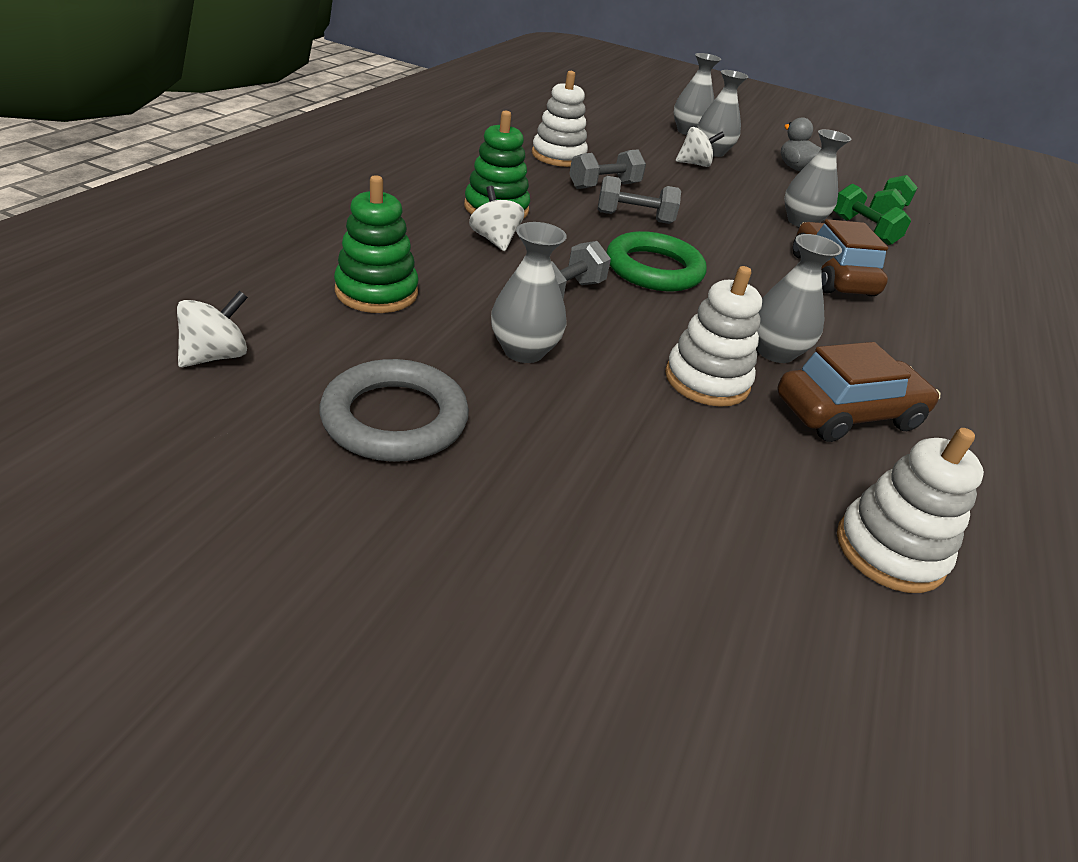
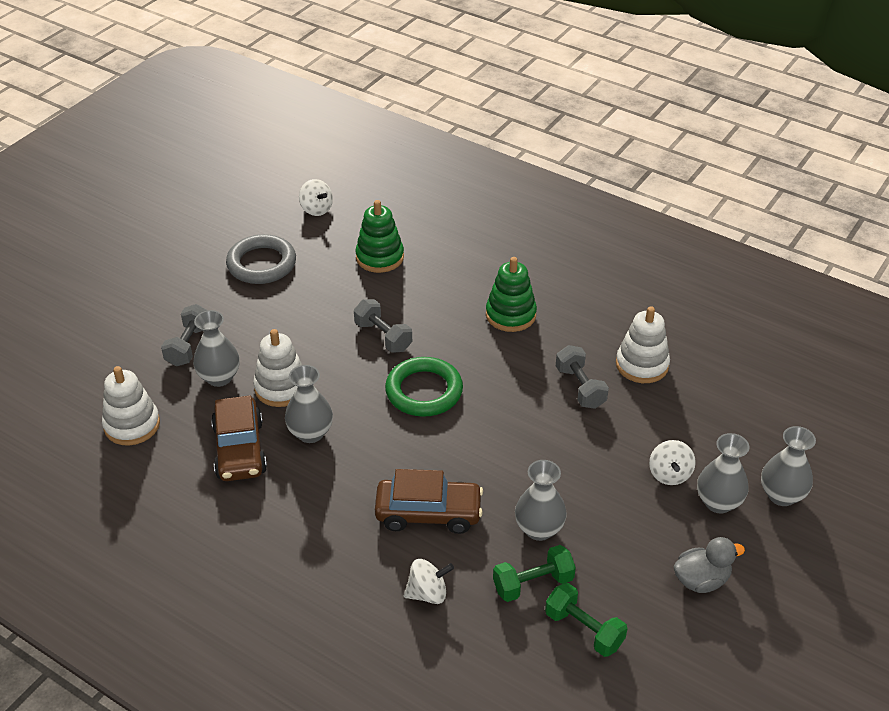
camera: 105 degrees right, 5 degrees up
white spinning top [469,186,524,251] -> white spinning top moved to [404,559,454,604]
grey vase [491,222,567,363] -> grey vase moved to [193,310,240,387]
grey dumbbell [598,176,681,224] -> grey dumbbell moved to [161,304,208,366]

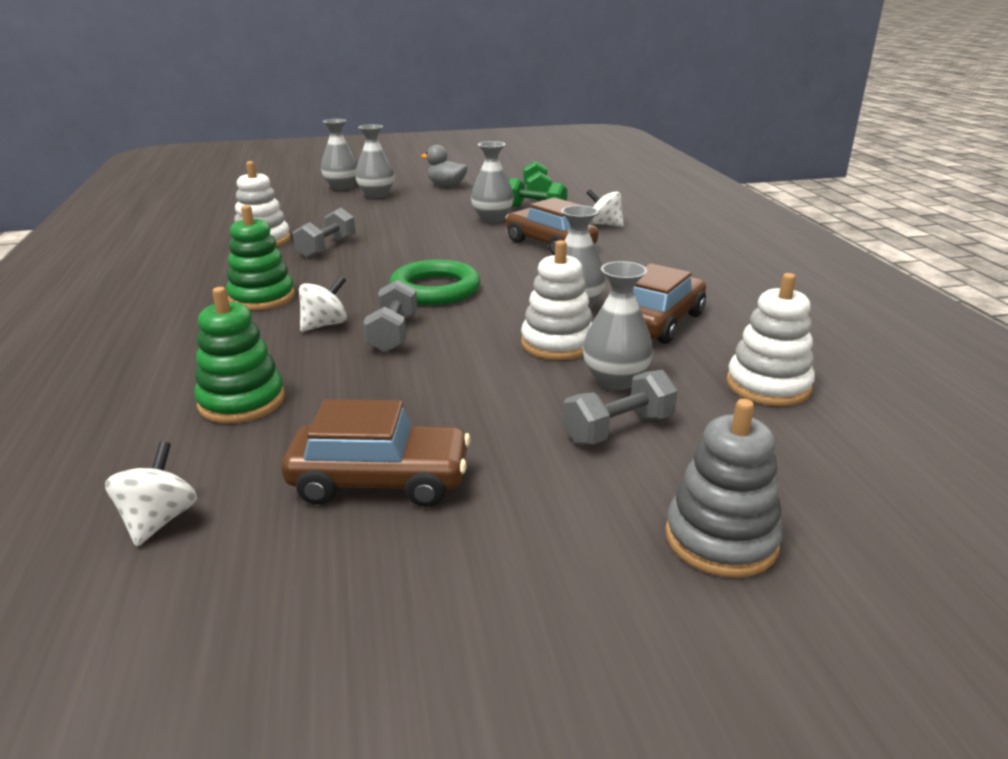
camera: 135 degrees left, 15 degrees down
grey ring [226,234,296,284] -> brown car [282,399,471,507]
white spinning top [649,440,696,485] -> white spinning top moved to [299,276,347,332]
none -> grey stacking toy [665,399,783,578]

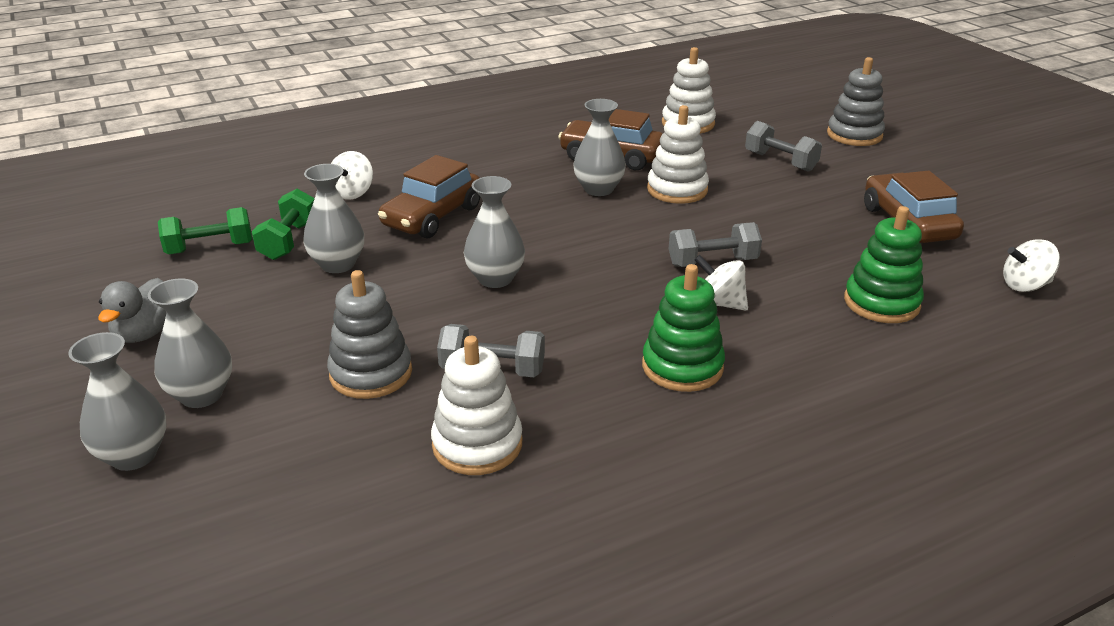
camera: 105 degrees left, 5 degrees up
green ring [389,259,480,305] -> none
grey vase [583,261,653,390] -> grey vase moved to [464,176,525,288]
none -> grey stacking toy [327,270,412,399]

